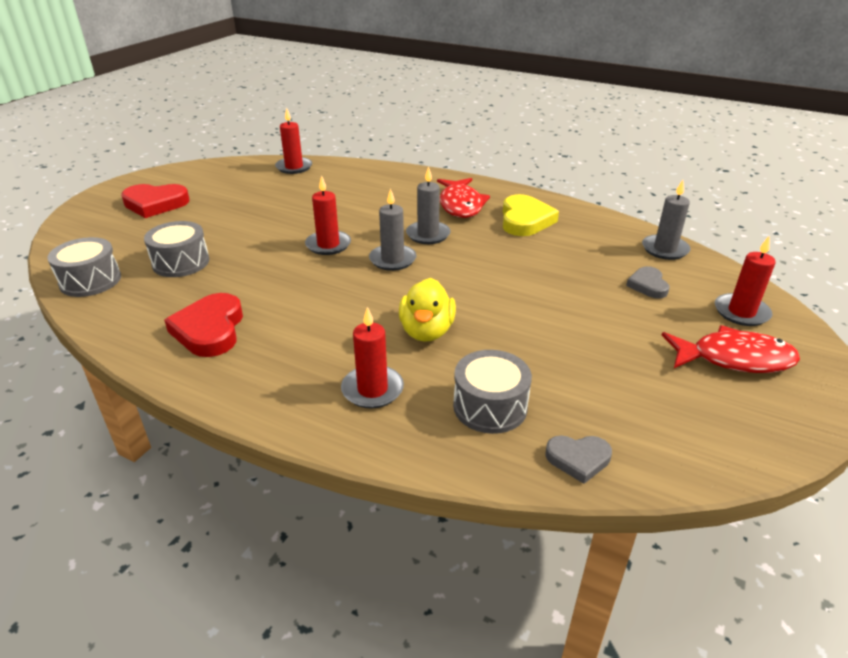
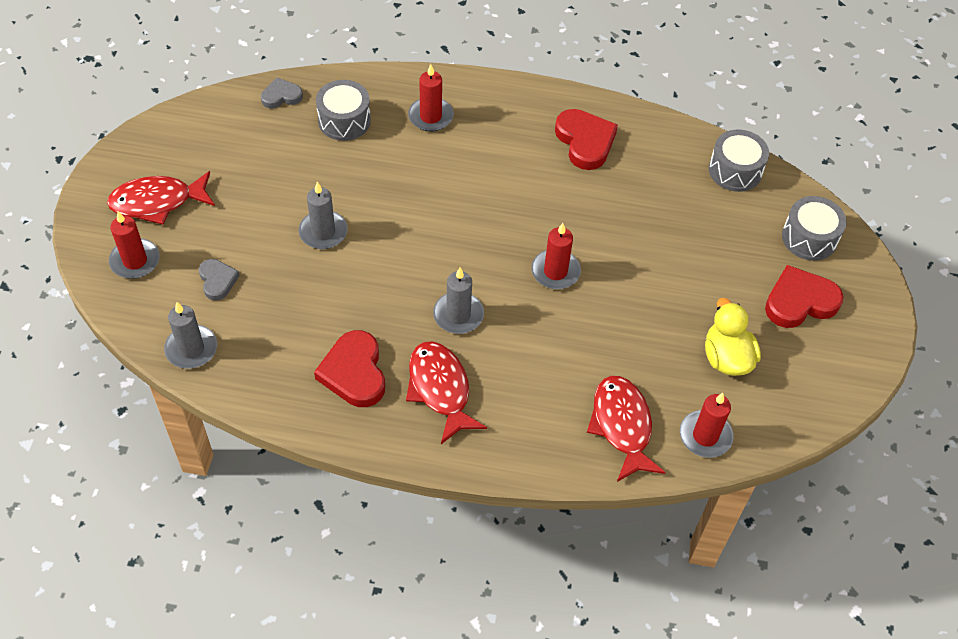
camera: 160 degrees right, 20 degrees up
grey drum [144,221,209,277] -> grey drum moved to [782,196,847,261]
grey candle [369,188,416,271] -> grey candle moved to [298,182,348,249]
yellow duck [399,278,456,342] -> yellow duck moved to [705,298,761,376]
yellow heart [503,194,559,236] -> red heart [314,330,385,407]
none -> red fish [587,376,666,482]

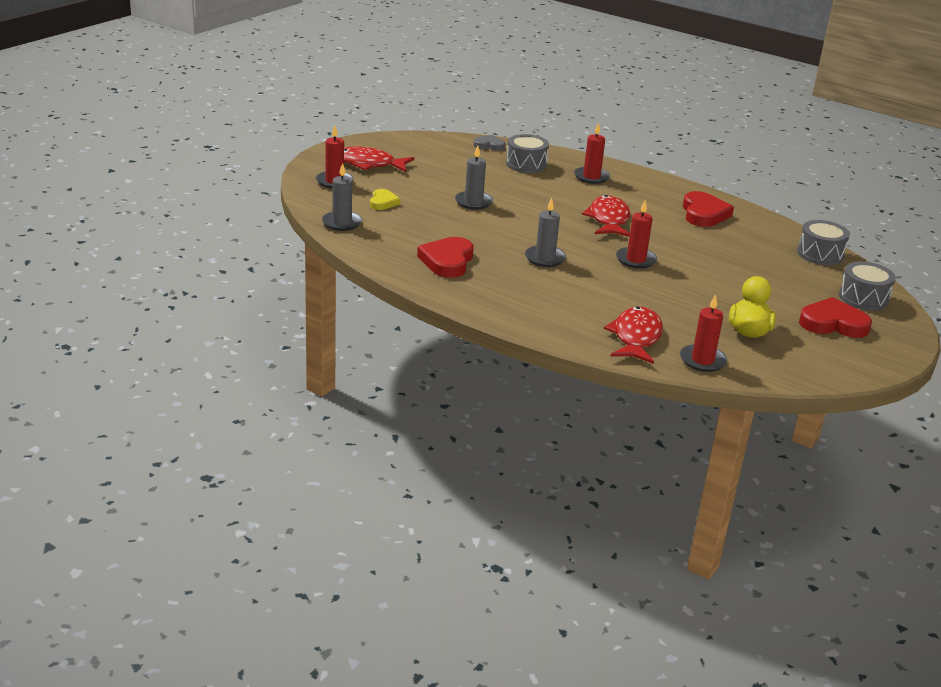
camera: 25 degrees right, 25 degrees down
grey heart [199,259,240,301] -> yellow heart [370,189,400,210]
red fish [406,341,487,444] -> red fish moved to [582,195,630,237]

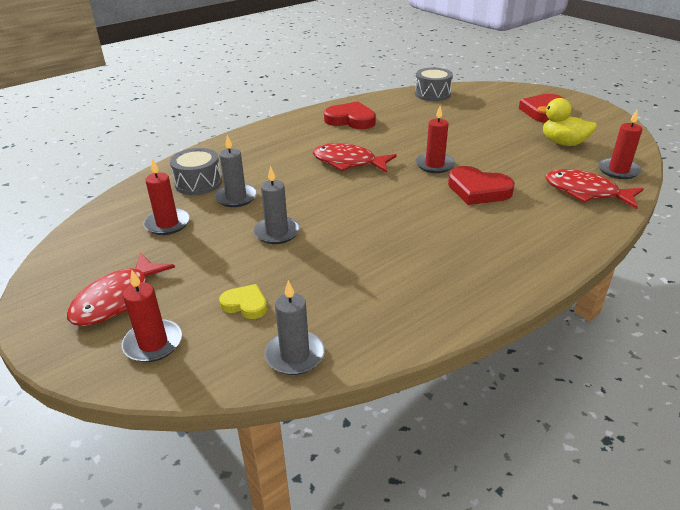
camera: 70 degrees left, 5 degrees up
red heart [417,237,474,278] -> red heart moved to [448,166,515,205]
grey heart [474,135,506,151] -> none
grey candle [525,198,566,267] -> grey candle moved to [214,135,257,207]
red candle [574,122,610,184] -> red candle moved to [143,159,190,235]
grey drum [839,261,896,311] -> none

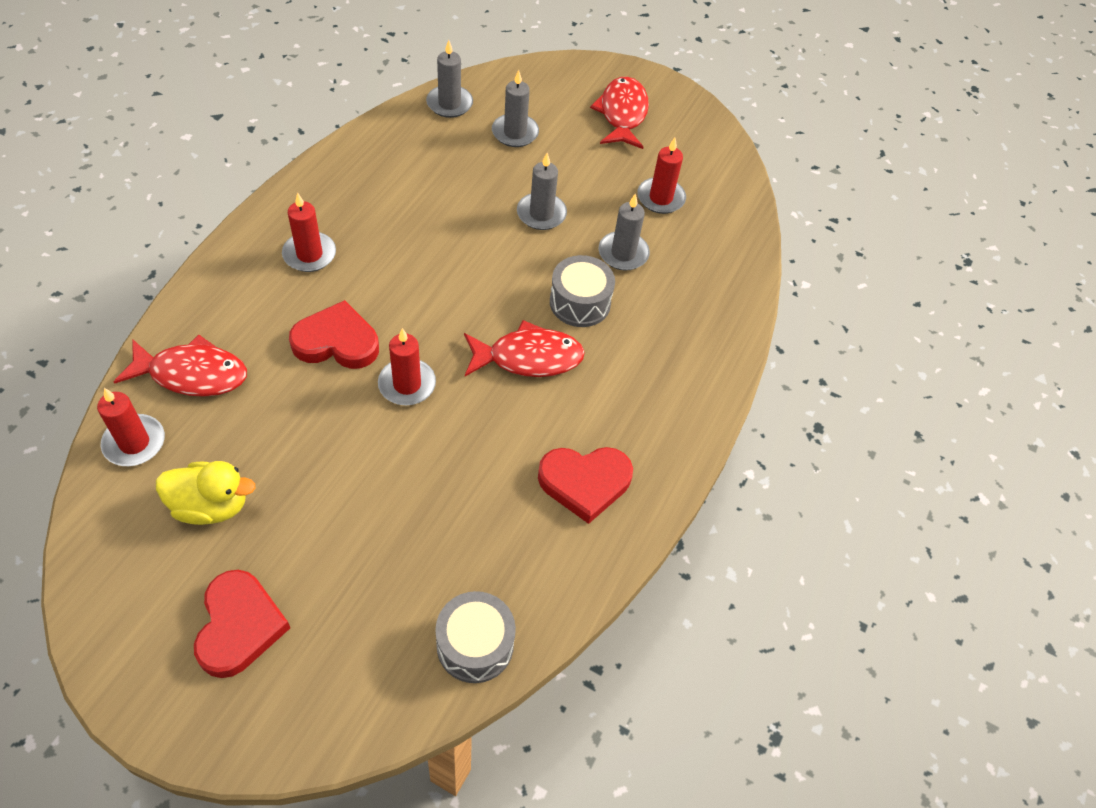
camera: 150 degrees right, 20 degrees up
red candle [122,270,182,362] -> red candle moved to [282,192,336,272]
grey drum [170,148,222,195] -> grey drum moved to [550,255,615,327]
yellow heart [219,284,267,319] -> grey candle [492,70,539,147]

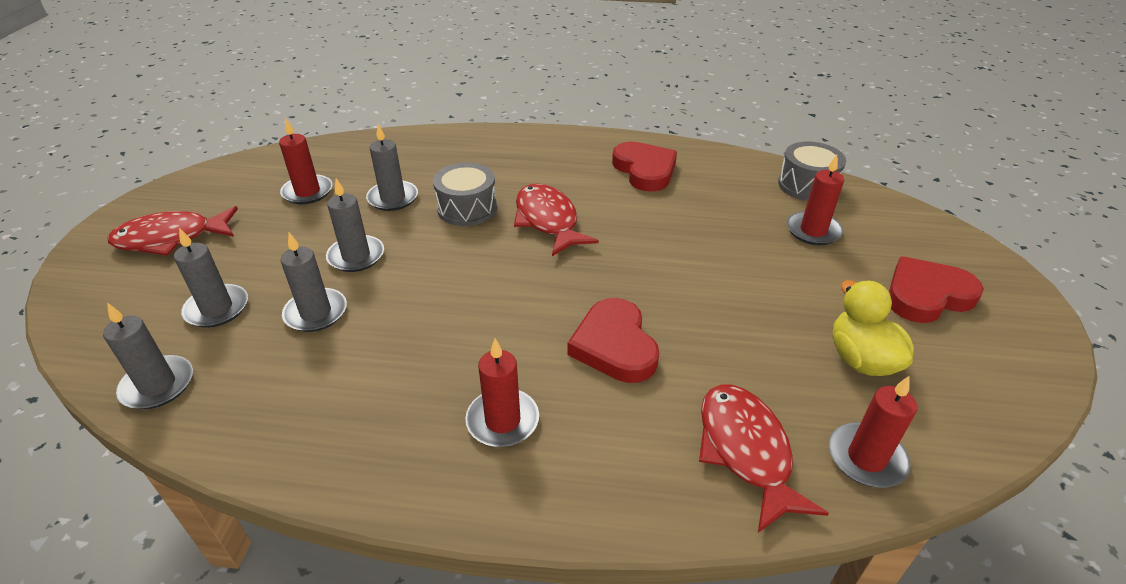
camera: 105 degrees left, 15 degrees down
red candle [378,328,436,405] -> red candle moved to [787,155,844,245]
none -> grey candle [280,232,347,332]

